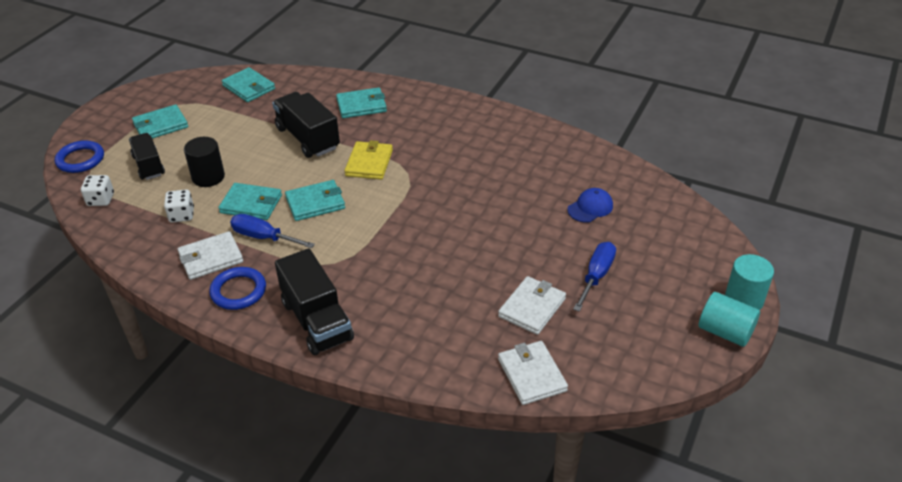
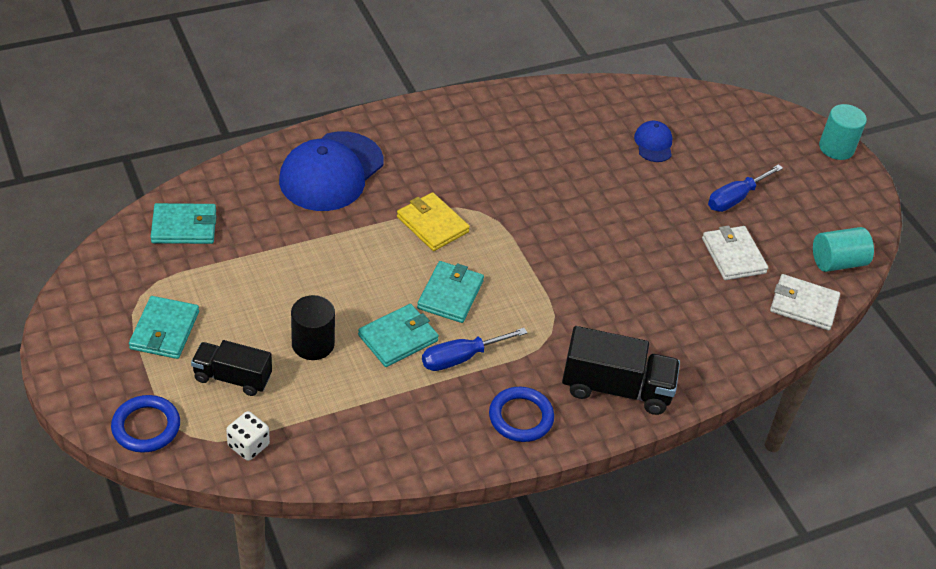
camera: 55 degrees left, 5 degrees up
white dice [164,190,194,223] -> none
white wallet [178,231,243,280] -> none
black truck [272,92,340,158] -> none
turquoise wallet [336,87,387,118] -> blue cap [279,132,383,211]
blue screwdriver [573,242,616,312] -> blue screwdriver turned 105 degrees counterclockwise [708,164,783,212]
turquoise cylinder [699,292,760,347] -> turquoise cylinder moved to [813,227,874,272]

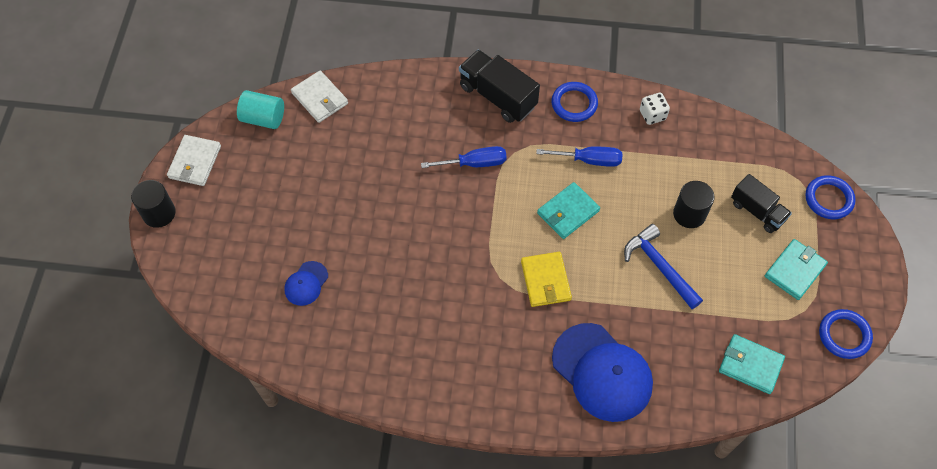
camera: 145 degrees left, 15 degrees up
white dice [226,411,270,461] -> white dice moved to [640,92,670,125]
blue cap [279,132,383,211] -> blue cap turned 75 degrees clockwise [552,323,653,422]
turquoise wallet [358,304,439,367] -> none
white wallet [702,226,768,280] -> white wallet moved to [167,135,221,186]
blue screwdriver [708,164,783,212] -> blue screwdriver moved to [421,146,507,168]
turquoise cylinder [819,104,867,160] -> black cylinder [131,180,176,228]
none -> blue hammer [624,224,703,309]
none -> blue ring [819,309,873,359]

